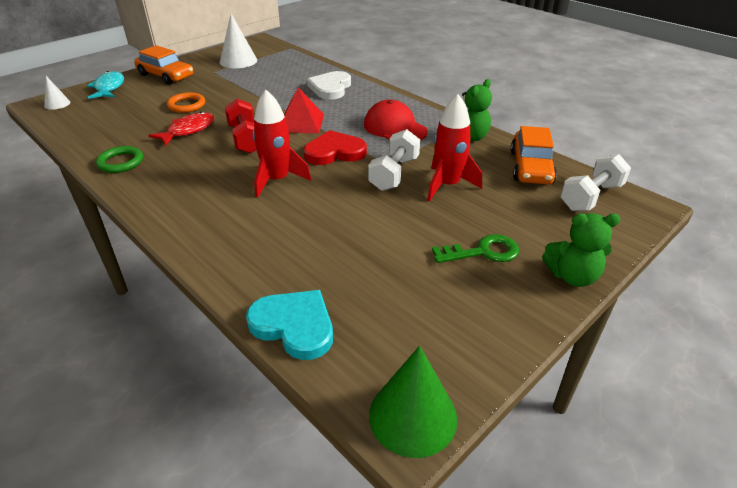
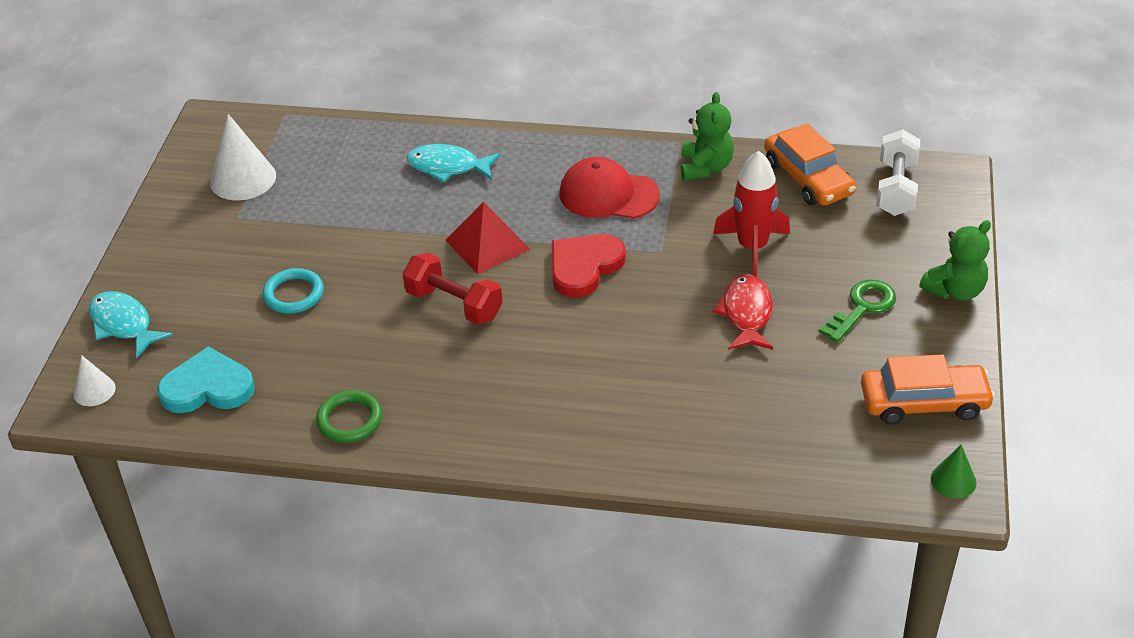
camera: 35 degrees left, 5 degrees up
orange car [134,45,194,85] -> orange car moved to [861,354,995,424]
red fish [148,112,214,145] -> red fish moved to [713,274,773,350]
orange ring [167,92,205,113] -> turquoise ring [262,268,324,314]
turquoise heart [246,290,333,360] -> turquoise heart moved to [157,346,255,413]
red rocket [253,90,311,198] -> none
white heart [307,71,351,100] -> turquoise fish [407,144,501,183]
white dumbbell [368,129,420,191] -> none
green cone [369,346,457,458] -> green cone [931,445,976,498], size x0.55

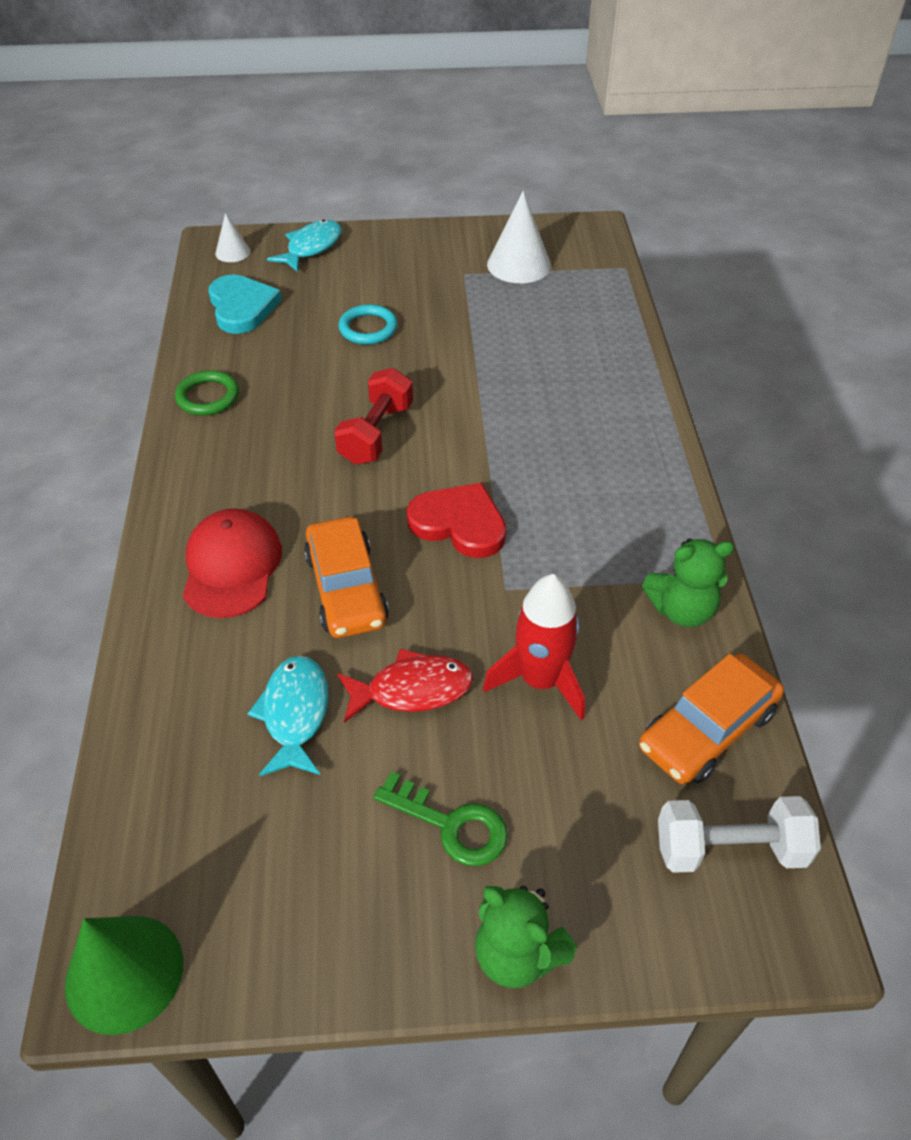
camera: 75 degrees right, 5 degrees up
turquoise fish [407,144,501,183] -> turquoise fish moved to [247,656,329,776]
red pyramid [446,202,531,274] -> none
red cap [559,157,660,219] -> red cap moved to [183,509,282,618]
orange car [861,354,995,424] -> orange car moved to [304,517,389,638]
green cone [931,445,976,498] -> green cone [65,916,183,1035], size x1.81

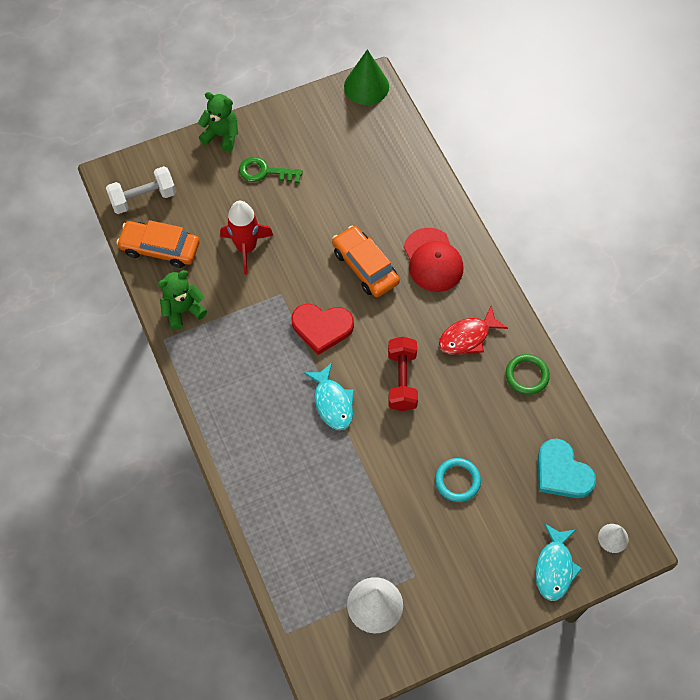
camera: 160 degrees right, 15 degrees up
turquoise fish [247,656,329,776] -> turquoise fish moved to [304,363,354,430]
red fish [337,649,473,723] -> red fish moved to [439,306,508,354]
orange car [639,654,784,784] -> orange car turned 105 degrees counterclockwise [117,220,200,268]

